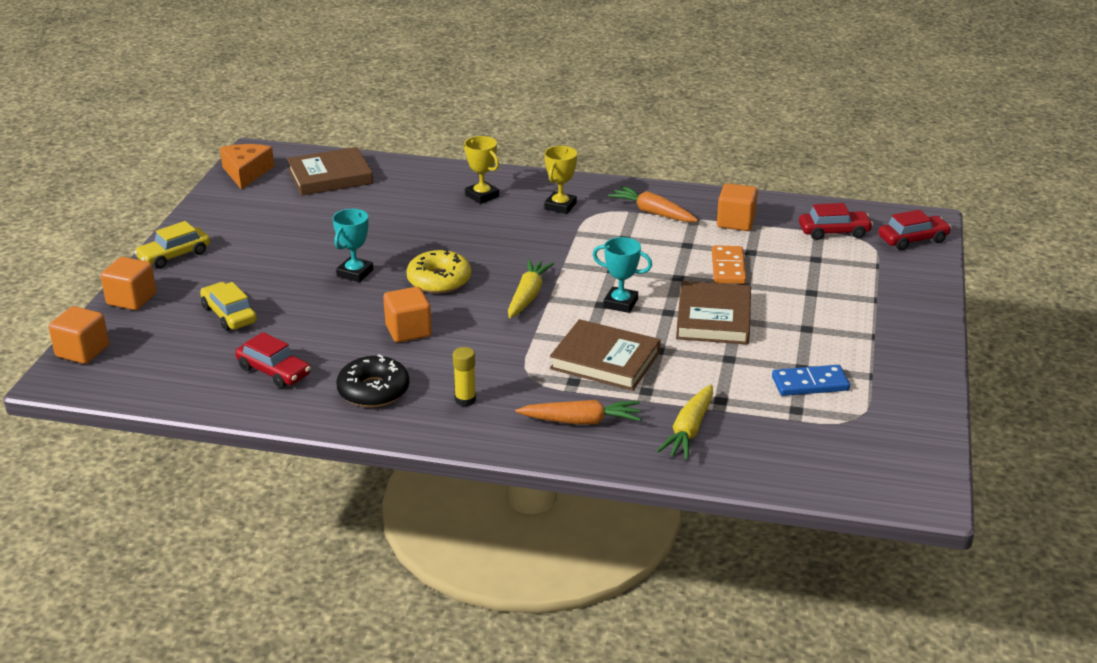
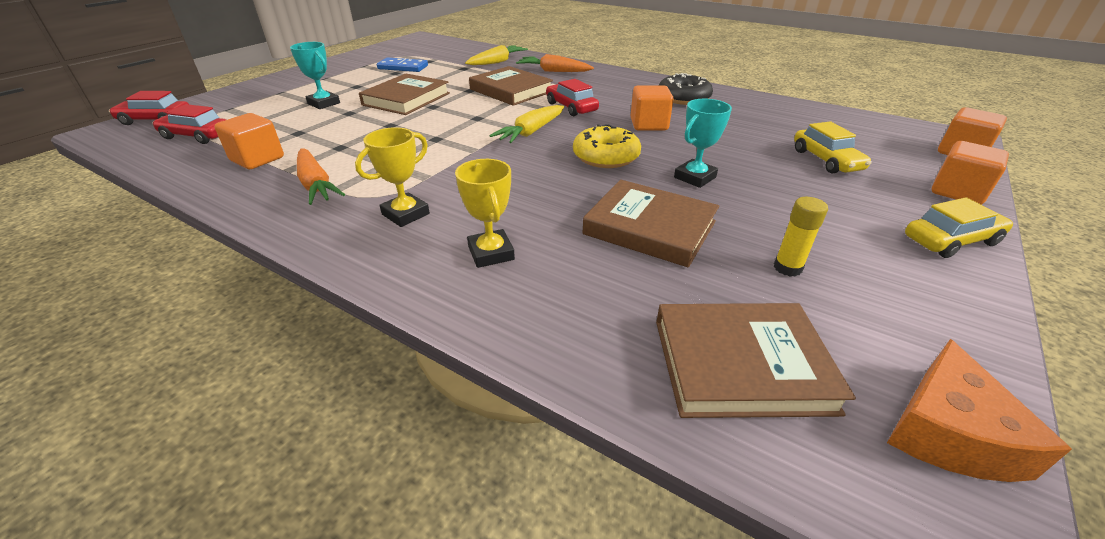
camera: 160 degrees left, 5 degrees up
red car [235,332,311,388] -> red car moved to [546,79,599,116]
yellow glue stick [453,347,476,406] -> yellow glue stick moved to [774,197,828,277]
turquoise trophy [593,237,652,313] -> turquoise trophy moved to [290,42,340,109]
orange domino [712,245,746,284] -> none
none -> brown book [583,180,719,267]

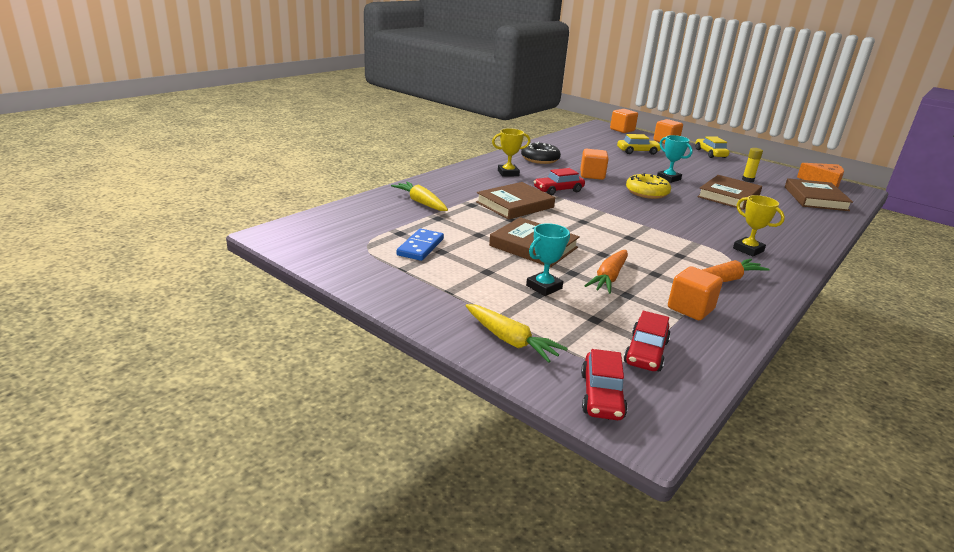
camera: 85 degrees left, 10 degrees down
yellow trophy [455,159,515,268] -> yellow trophy moved to [492,128,530,177]
yellow carrot [490,105,564,143] -> yellow carrot moved to [465,304,568,363]
orange carrot [516,54,594,72] -> orange carrot moved to [585,250,628,294]

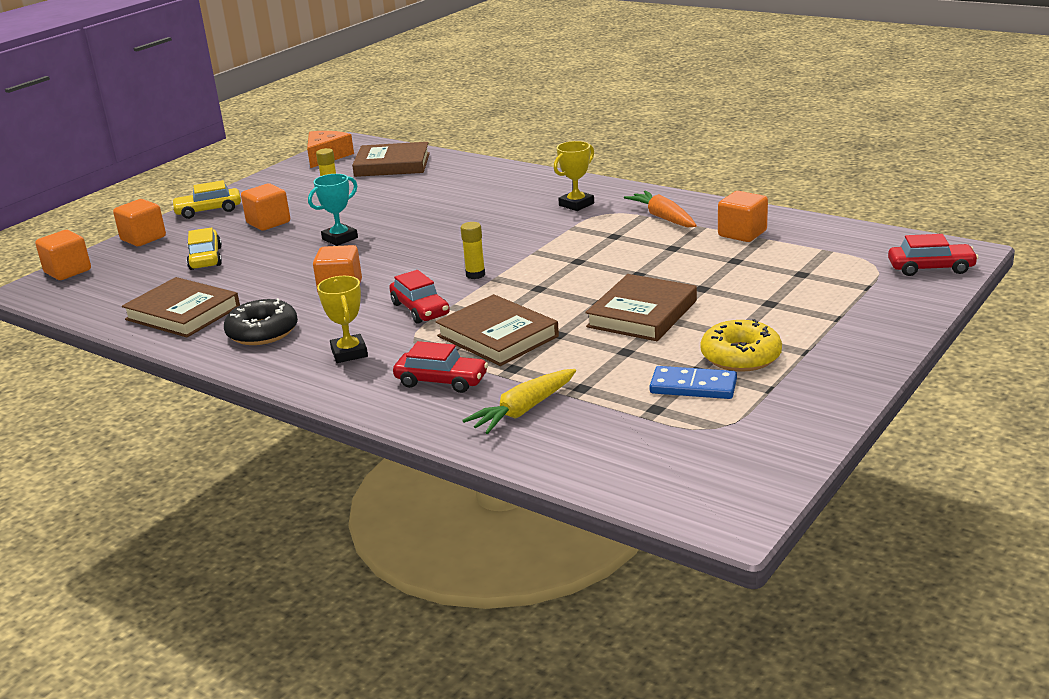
camera: 90 degrees left, 0 degrees up
yellow carrot [465,304,568,363] -> none
turquoise trophy [526,223,570,296] -> none
orange carrot [585,250,628,294] -> none
red car [624,311,671,371] -> red car moved to [393,341,488,393]
yellow donut [626,173,671,199] -> yellow donut moved to [700,319,782,372]
brown book [697,175,762,210] -> brown book moved to [122,277,240,338]
none -> orange cube [241,183,290,231]
none -> yellow glue stick [461,222,485,279]

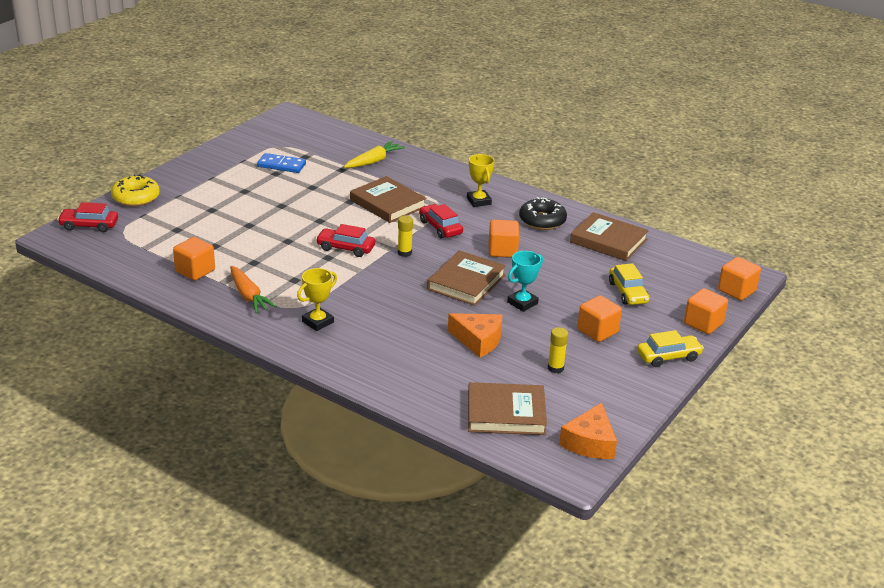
camera: 175 degrees right, 5 degrees up
red car [393,341,488,393] -> red car moved to [316,224,375,257]
brown book [585,274,697,341] -> brown book moved to [427,250,506,306]
yellow donut [700,319,782,372] -> yellow donut moved to [111,174,160,207]
none -> orange cheese [448,313,502,358]

